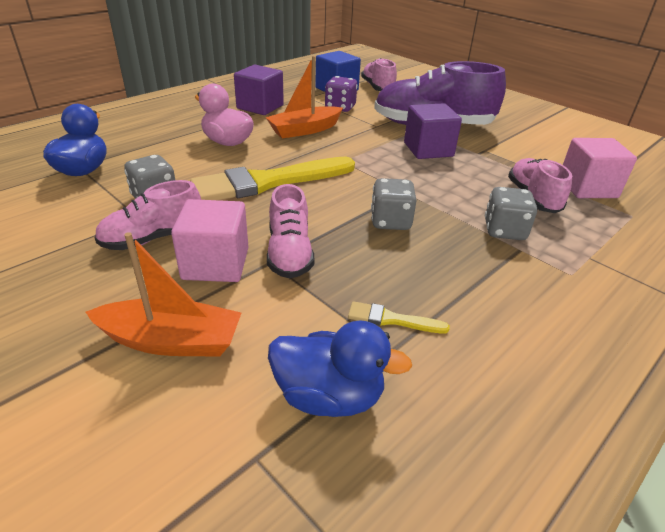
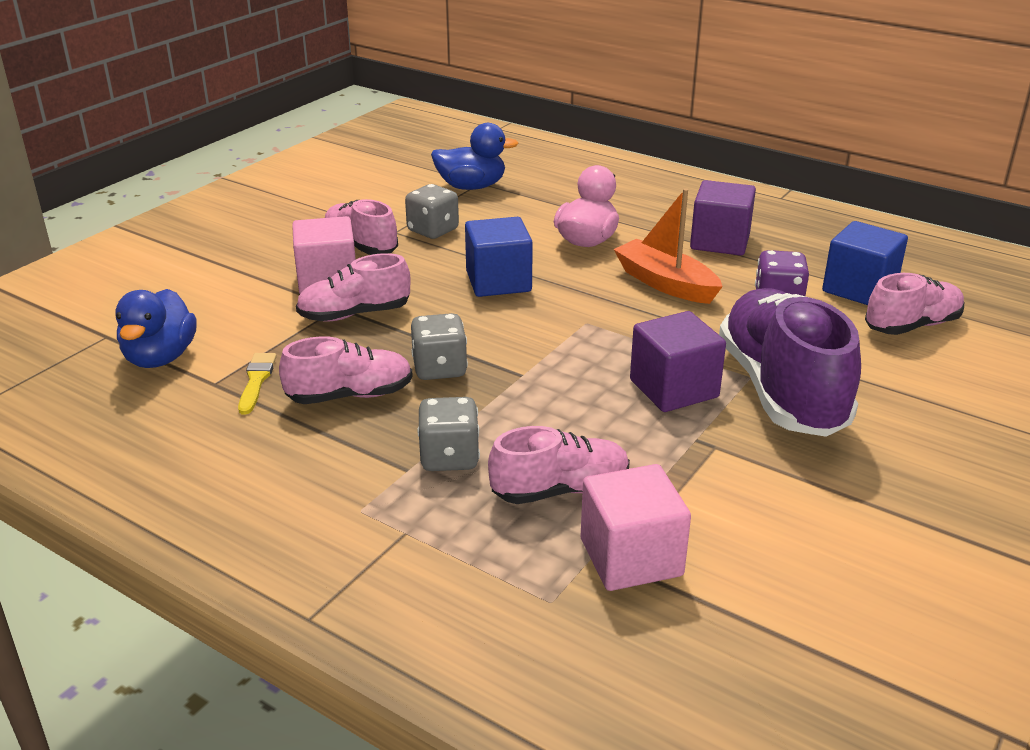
camera: 80 degrees right, 5 degrees down
orange boat [86,232,241,357] -> none
yellow brush [190,157,355,200] -> blue cube [465,217,533,297]
none -> pink shoe [279,336,413,404]

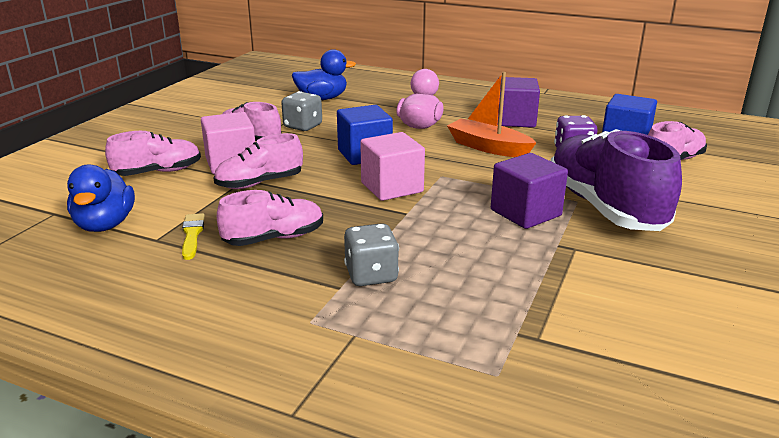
camera: 10 degrees left, 5 degrees down
grey dice [411,313,468,380] -> none
pink shoe [488,426,630,504] -> pink shoe moved to [105,131,201,176]
pink cube [581,464,691,591] -> pink cube moved to [360,132,425,201]

